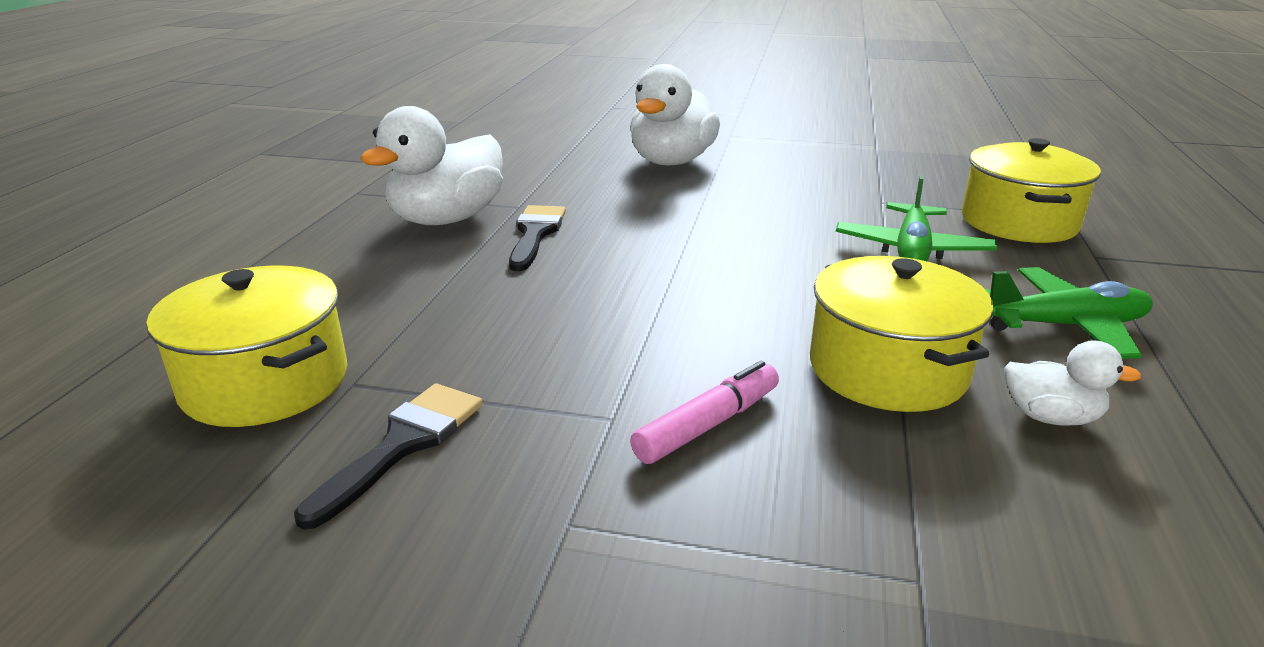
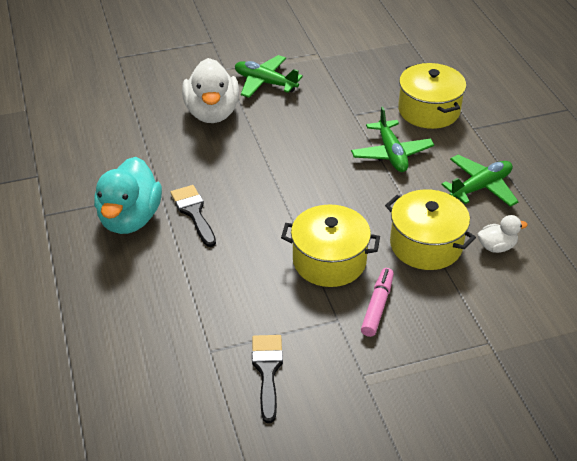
camera: 30 degrees left, 15 degrees up
yellow pot [146,265,347,427] -> yellow pot moved to [281,204,380,287]
white duck [360,106,503,225] -> turquoise duck [94,157,162,234]
none -> green plane [235,55,303,98]

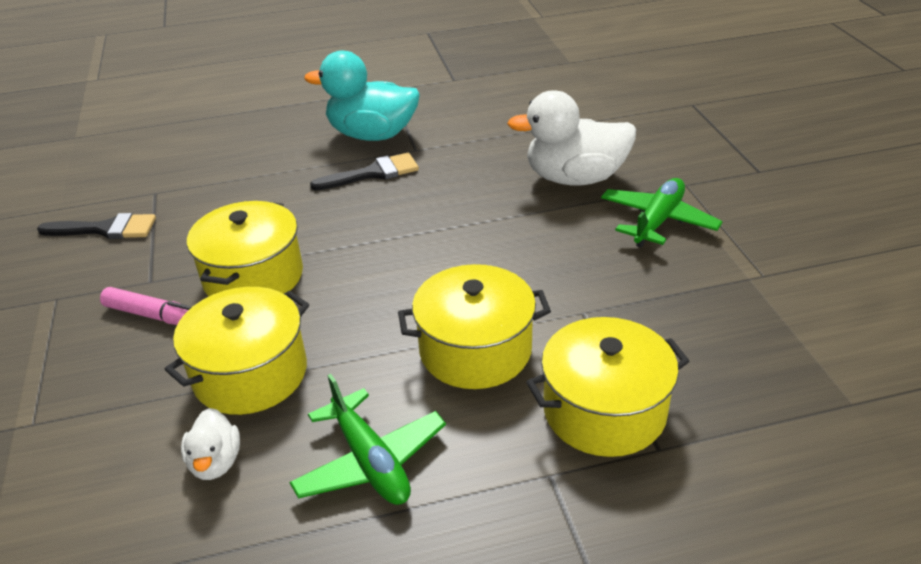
camera: 95 degrees right, 5 degrees down
green plane [351,106,434,172] -> yellow pot [398,264,551,389]

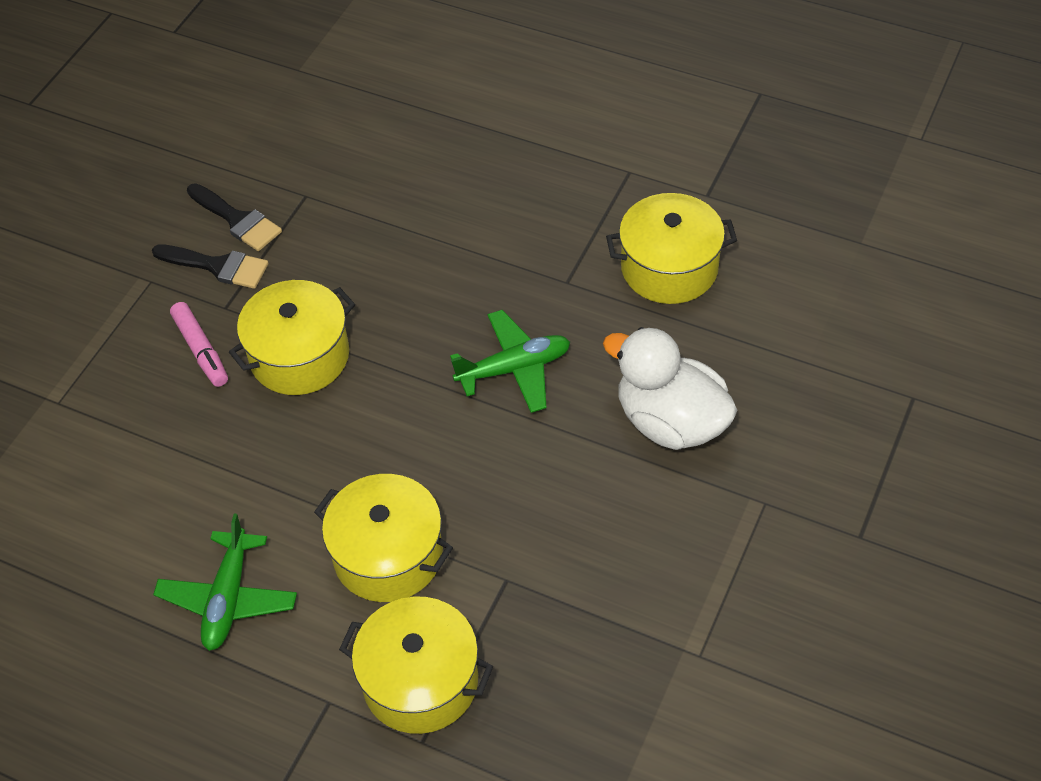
camera: 40 degrees right, 15 degrees up
yellow pot [165,287,309,415] -> yellow pot moved to [606,193,737,304]
white duck [181,408,240,480] -> none
turquoise duck [304,50,420,141] -> none
black brush [310,152,419,191] -> black brush moved to [152,244,268,289]
green plane [601,178,723,248] -> green plane moved to [450,310,570,413]

